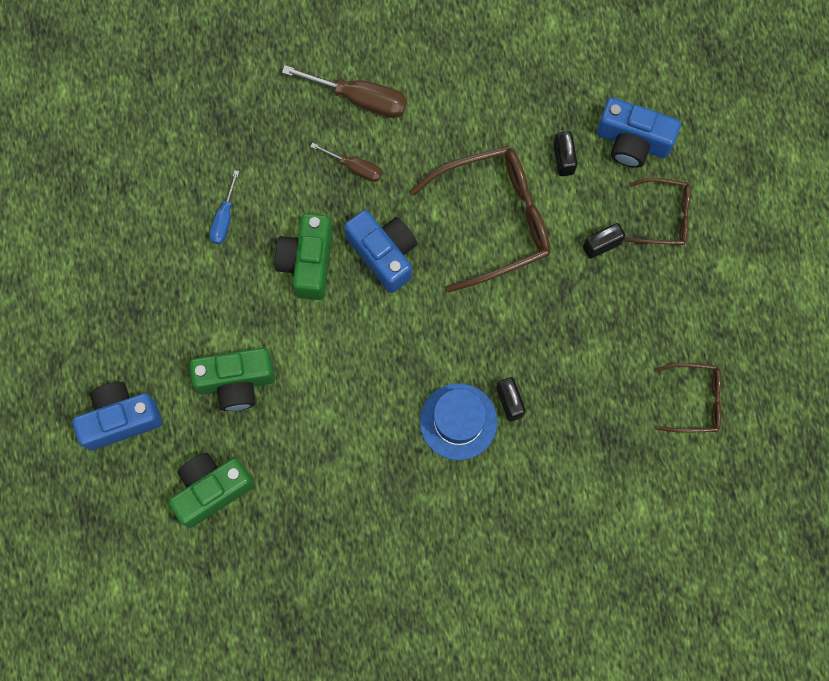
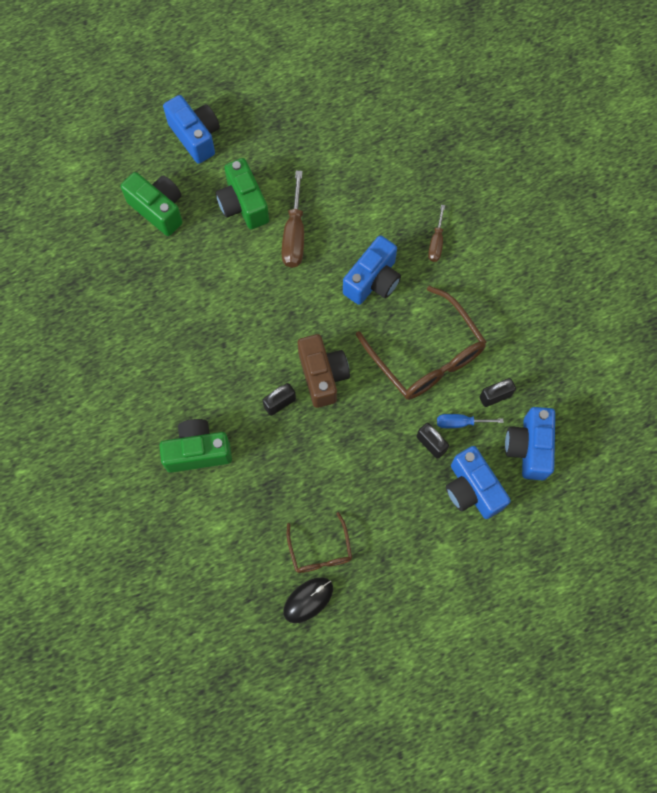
camera: 75 degrees right, 5 degrees down
blue screwdriver [209,170,239,244] -> blue screwdriver moved to [437,414,504,428]
green camera [274,213,333,300] -> green camera moved to [159,419,232,473]
brown screwdriver [282,65,407,118] -> brown screwdriver moved to [282,171,304,268]
blue hat [420,383,498,460] -> none
brown glasses [625,178,691,245] -> blue camera [446,446,511,519]
none -> black mouse [283,577,333,623]
none -> brown camera [298,334,350,408]

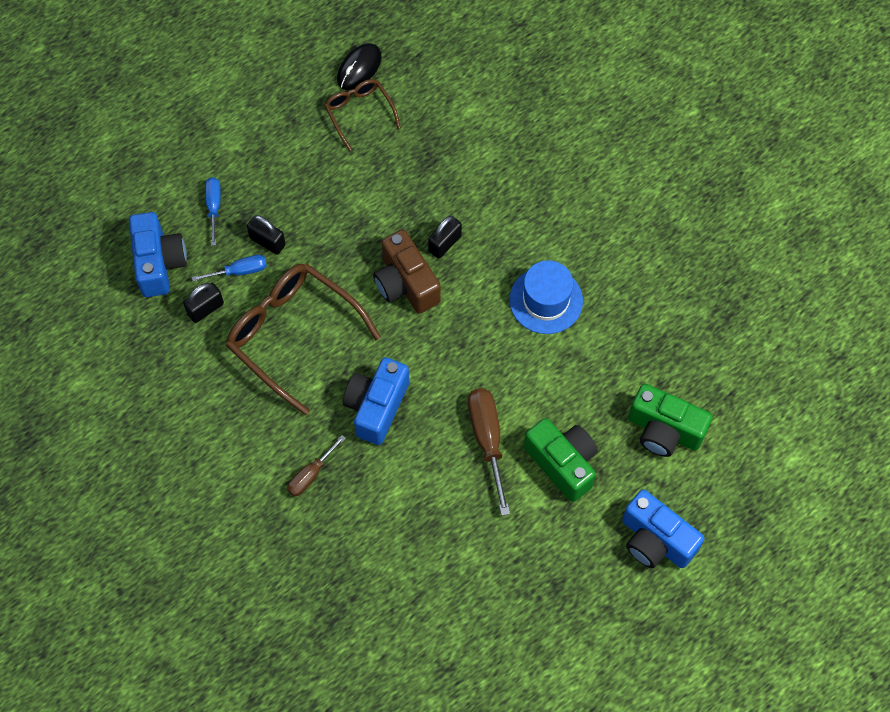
camera: 165 degrees right, 5 degrees down
green camera [159,419,232,473] -> none
brown screwdriver [428,205,445,262] -> brown screwdriver turned 135 degrees counterclockwise [287,435,346,496]
blue camera [446,446,511,519] -> blue screwdriver [205,177,221,246]
none -> blue hat [509,260,583,334]

